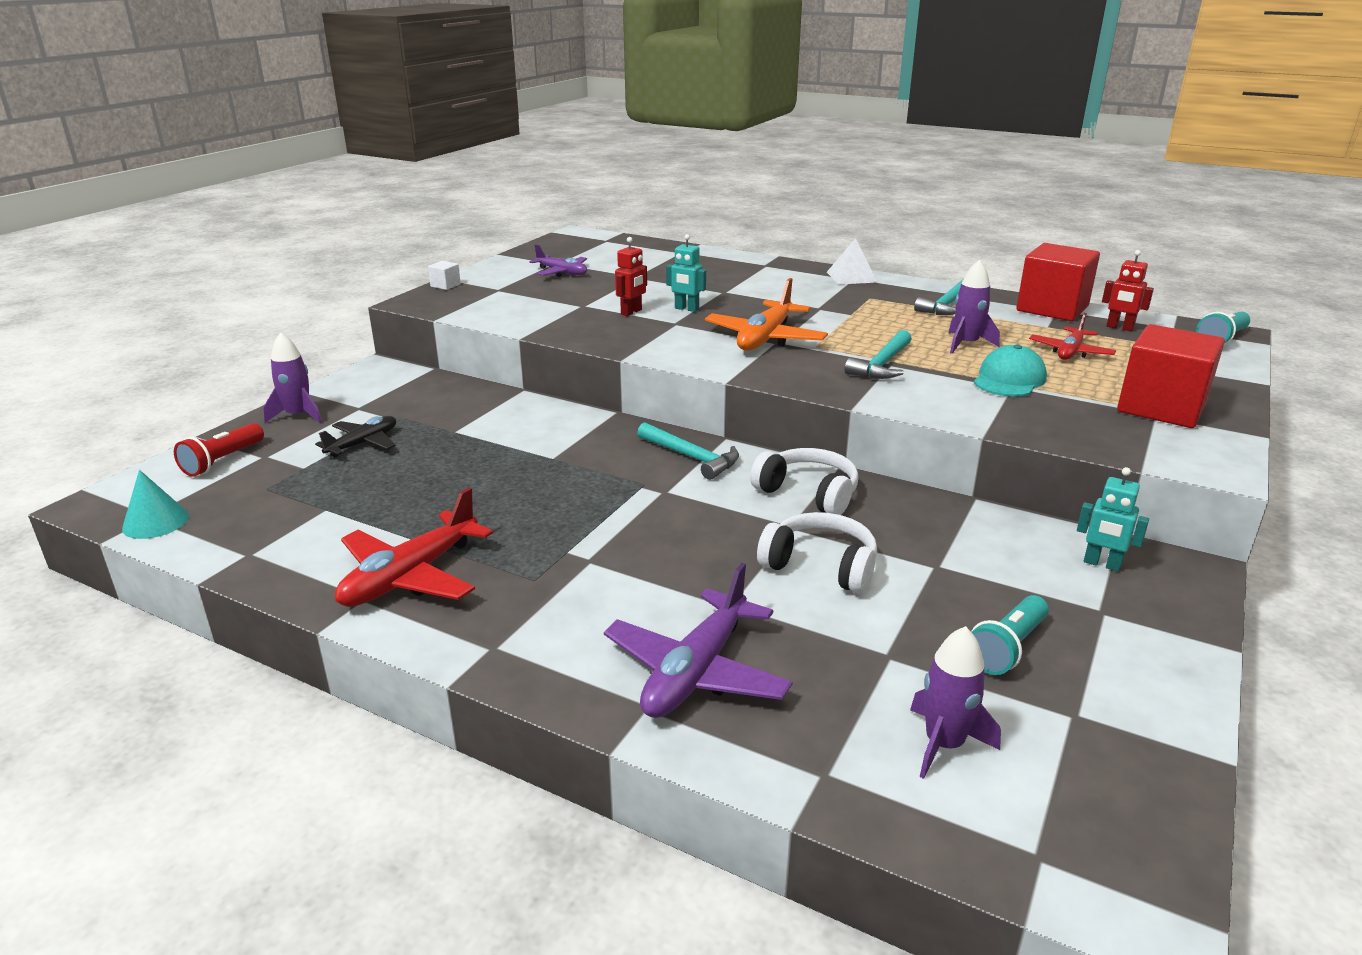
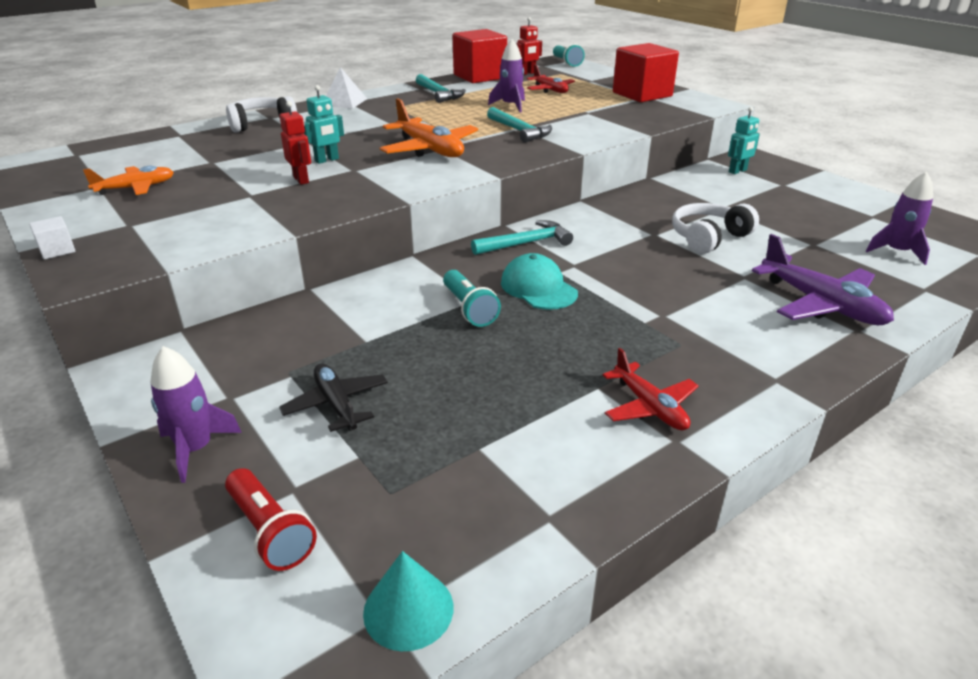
camera: 65 degrees left, 5 degrees up
red plane [335,488,493,607] -> red plane [603,348,699,430], size x0.63
purple plane [529,244,587,277] -> orange plane [83,166,174,195]
white headphones [750,448,859,515] -> white headphones moved to [226,96,297,133]
turquoise flashlight [971,595,1049,675] -> turquoise flashlight moved to [443,270,501,327]
turquoise cap [974,344,1047,397] -> turquoise cap moved to [501,253,578,310]

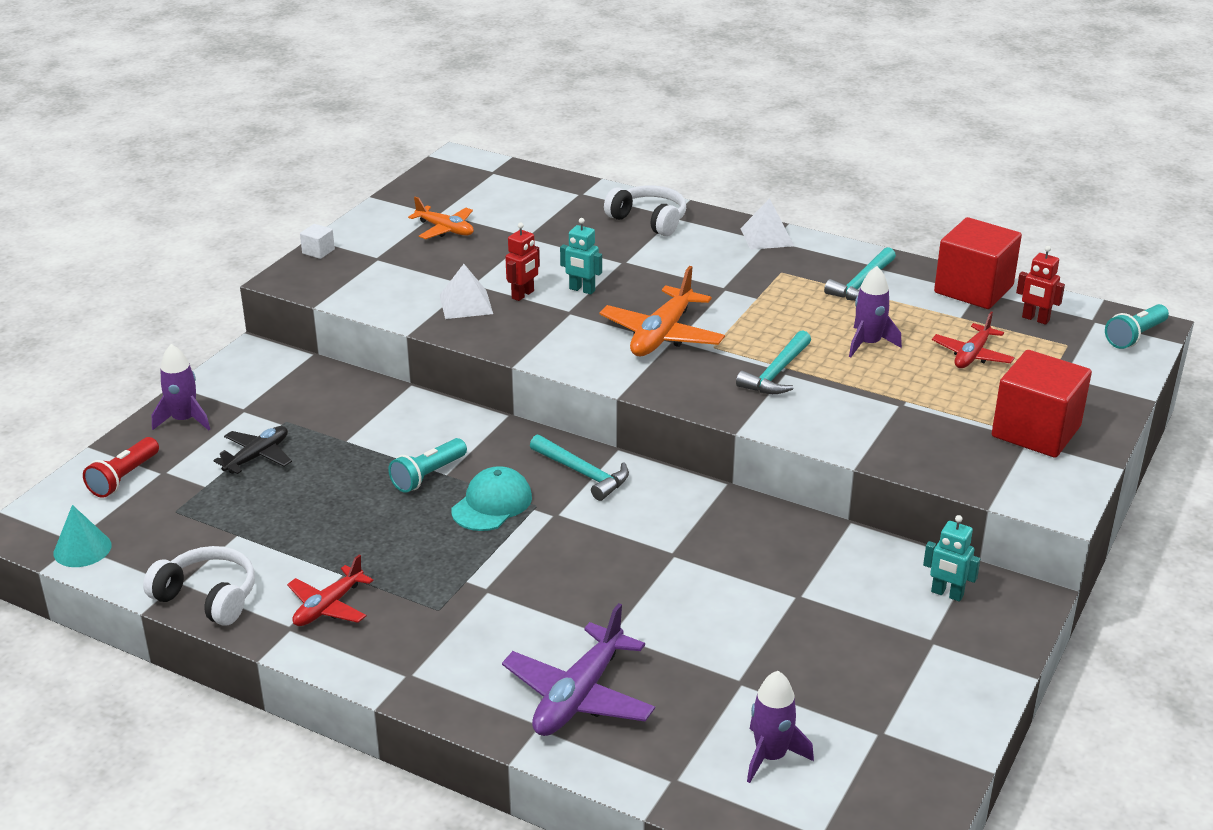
camera: 65 degrees right, 0 degrees up
white headphones [672,203,759,254] -> white headphones moved to [143,546,255,626]
none -> white pyramid [439,264,493,319]

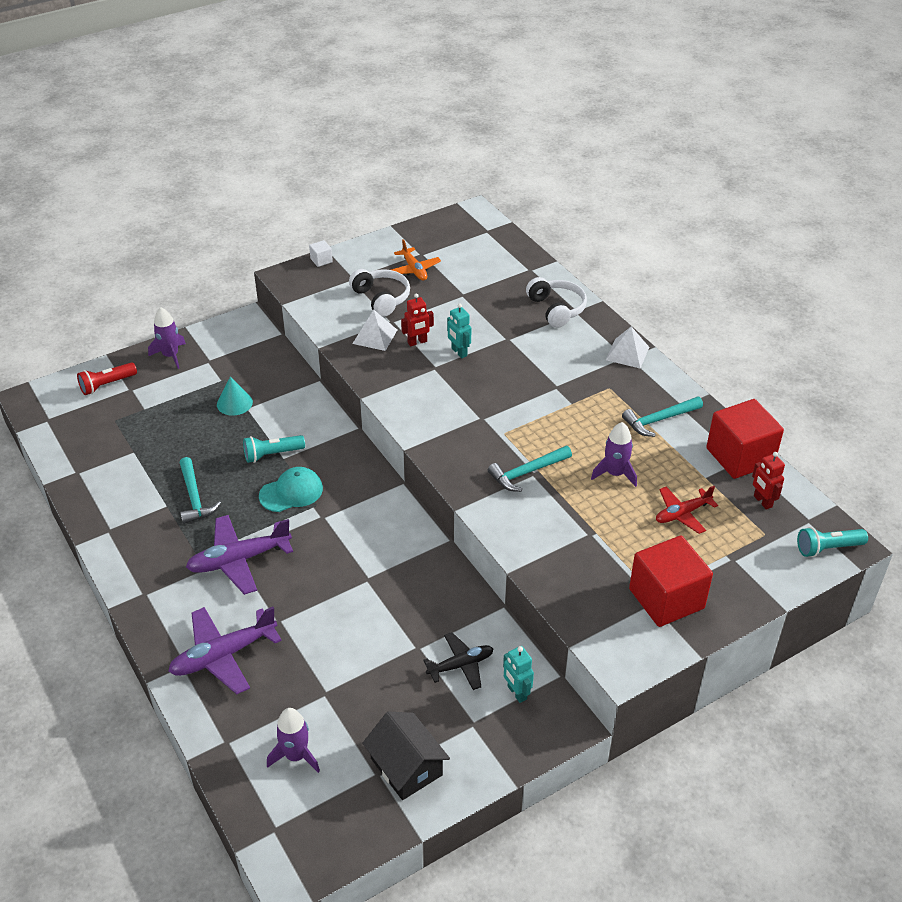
camera: 30 degrees right, 10 degrees up
turquoise cone [53,505,112,567] -> turquoise cone moved to [217,376,253,416]
white headphones [143,546,255,626] -> white headphones moved to [349,269,410,317]
black plane [213,426,292,474] -> black plane moved to [423,632,493,690]
red plane [287,555,373,626] -> none
turquoise hammer [530,434,629,501] -> turquoise hammer moved to [180,457,221,524]
orange plane [600,266,725,356] -> none
none -> purple plane [186,515,293,595]
none -> black house [362,711,450,800]

